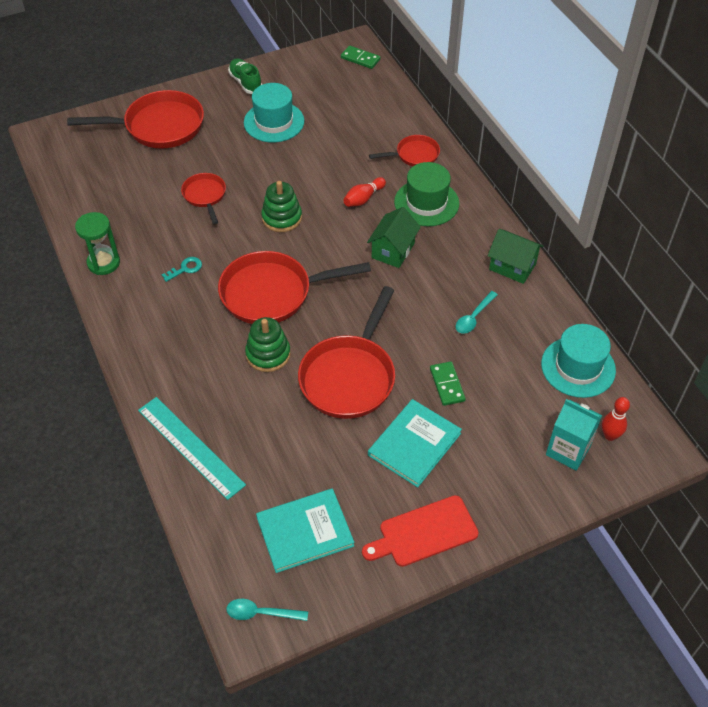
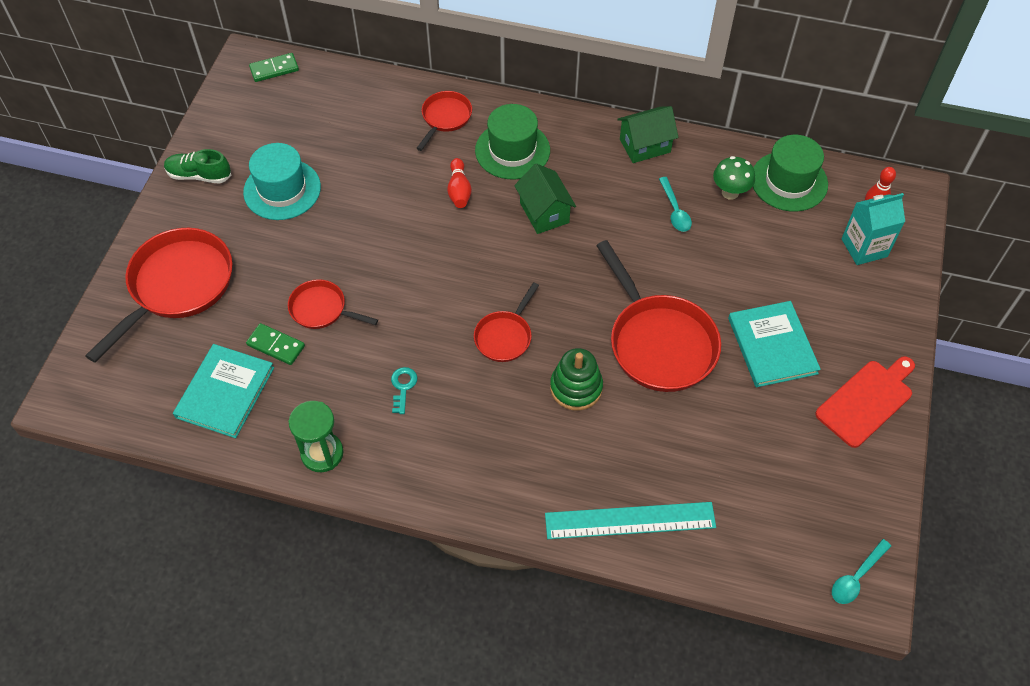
camera: 50 degrees left, 5 degrees up
red pan [218,251,371,324] -> red pan [474,282,539,362], size x0.53
turquoise book [256,488,354,573] -> turquoise book moved to [173,344,274,438]
green stacking toy [261,181,302,232] -> none
red cutting board [362,495,479,567] -> red cutting board turned 150 degrees counterclockwise [815,356,915,448]
green domino [430,362,466,406] -> green domino moved to [246,323,305,365]
turquoise hat [541,324,616,398] -> green hat [753,135,828,211]
none -> green mushroom [713,156,755,200]

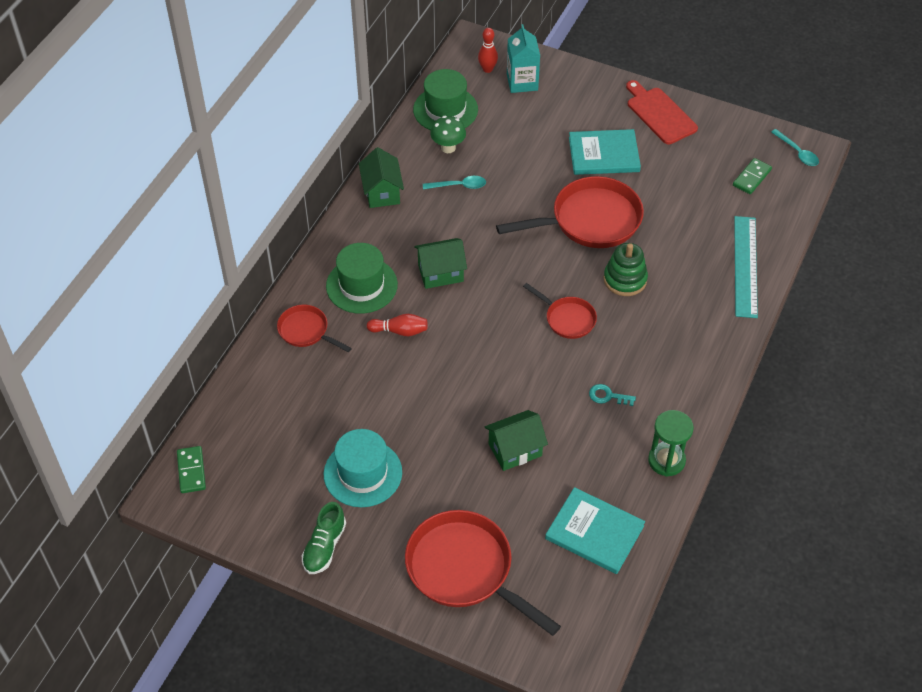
camera: 80 degrees left, 5 degrees down
green domino [246,323,305,365] -> green domino moved to [733,158,772,194]
red pan [288,279,378,329] -> green house [485,410,548,471]

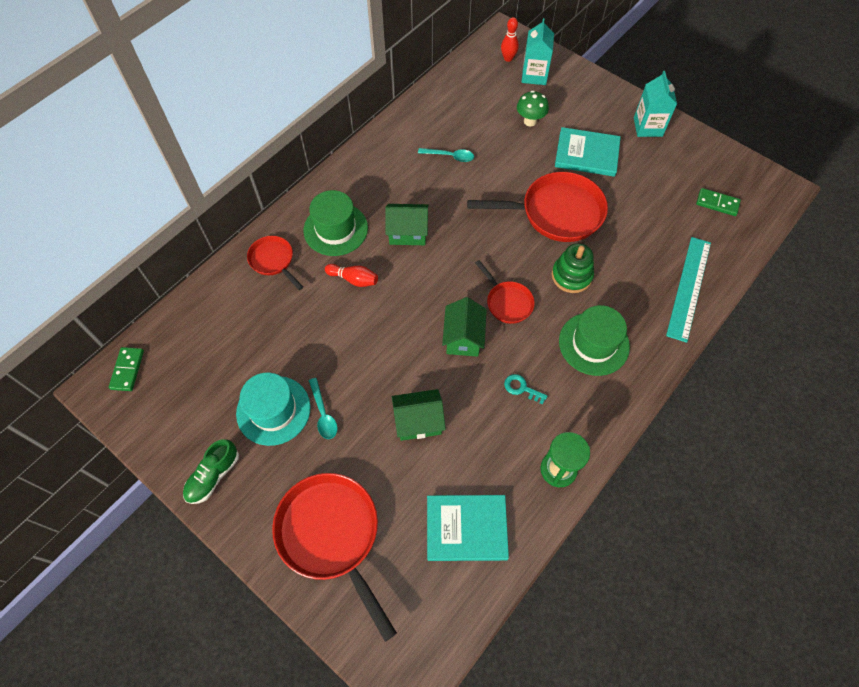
camera: 15 degrees right, 10 degrees up
green house [359,147,404,208] -> green house moved to [442,297,487,357]
green hat [413,69,478,130] -> green hat moved to [559,305,630,376]
green mushroom [431,116,466,153] -> green mushroom moved to [517,90,549,126]
turquoise book [545,487,645,574] -> turquoise book turned 45 degrees counterclockwise [427,495,509,561]
red cutting board [626,80,698,144] -> turquoise carton [634,71,677,137]
green domino [733,158,772,194] -> green domino turned 60 degrees clockwise [696,188,741,216]
turquoise spoon [771,129,819,166] -> turquoise spoon moved to [309,378,337,439]

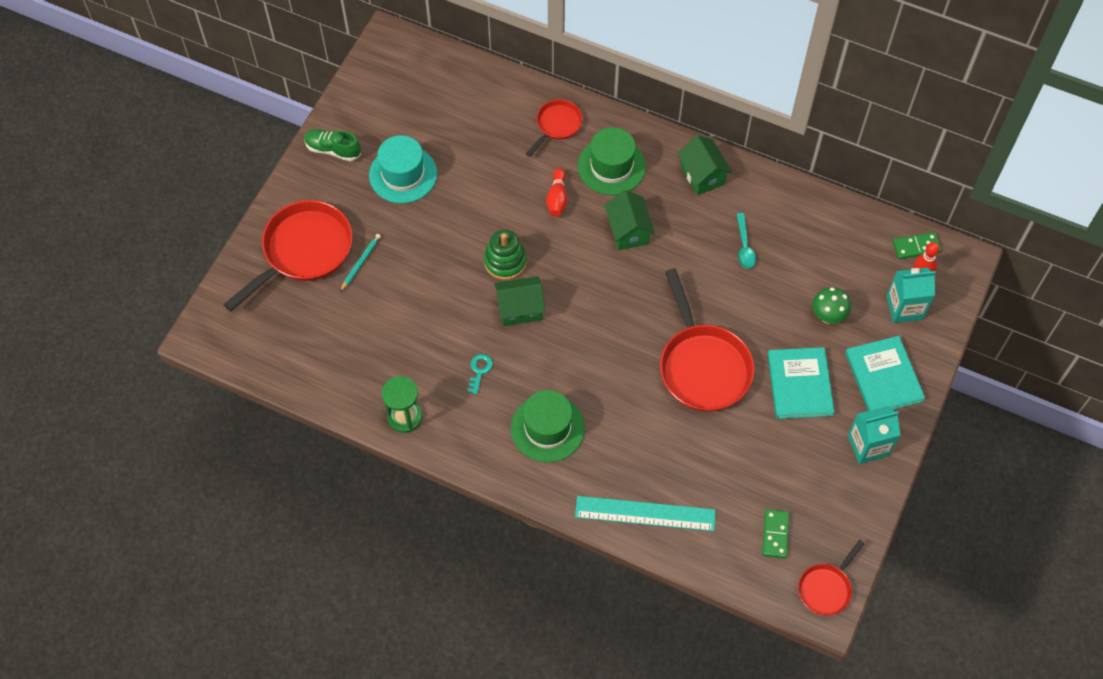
camera: 75 degrees right, 0 degrees up
green domino [109,347,144,391] -> green domino moved to [893,232,941,259]
turquoise spoon [309,378,337,439] -> none
green house [392,389,446,441] -> green house moved to [678,135,732,195]
turquoise book [427,495,509,561] -> turquoise book moved to [845,336,925,411]
red pan [475,260,535,324] -> red pan moved to [798,540,865,616]
green stacking toy [552,243,594,293] -> green stacking toy moved to [484,230,527,280]
none -> turquoise pencil [340,234,381,292]

